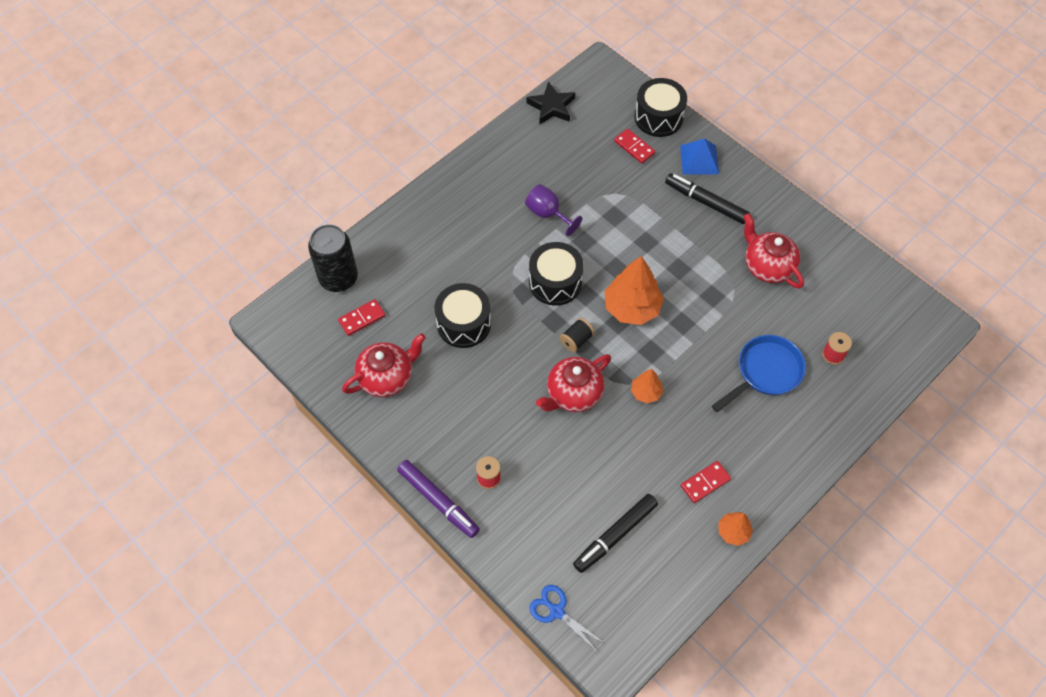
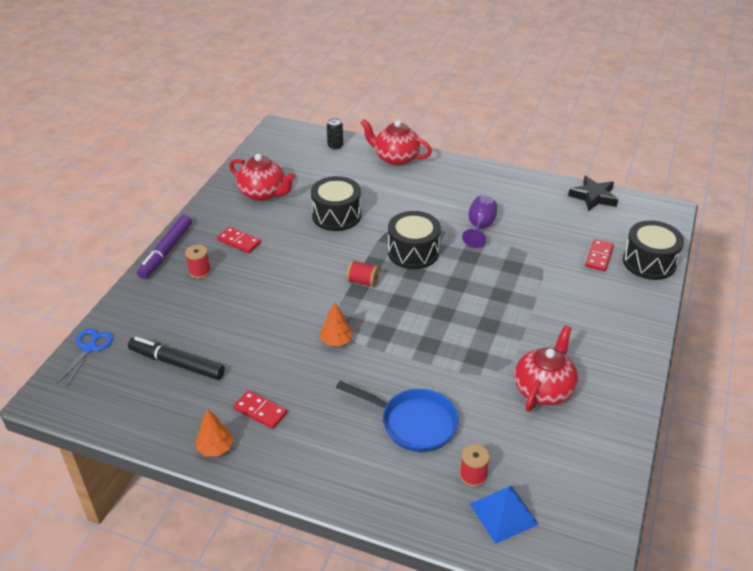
camera: 65 degrees right, 20 degrees down
black can [308,224,358,292] -> black can [327,118,343,150], size x0.48
red domino [338,299,386,336] -> red domino moved to [217,227,261,253]
red teapot [536,354,611,412] -> red teapot moved to [361,119,432,166]
black spool [560,318,595,352] -> red spool [347,260,380,287]
orange tree [605,256,664,325] -> none
black marker [665,173,750,224] -> none
blue pyramid [680,138,719,175] -> blue pyramid moved to [470,486,539,544]

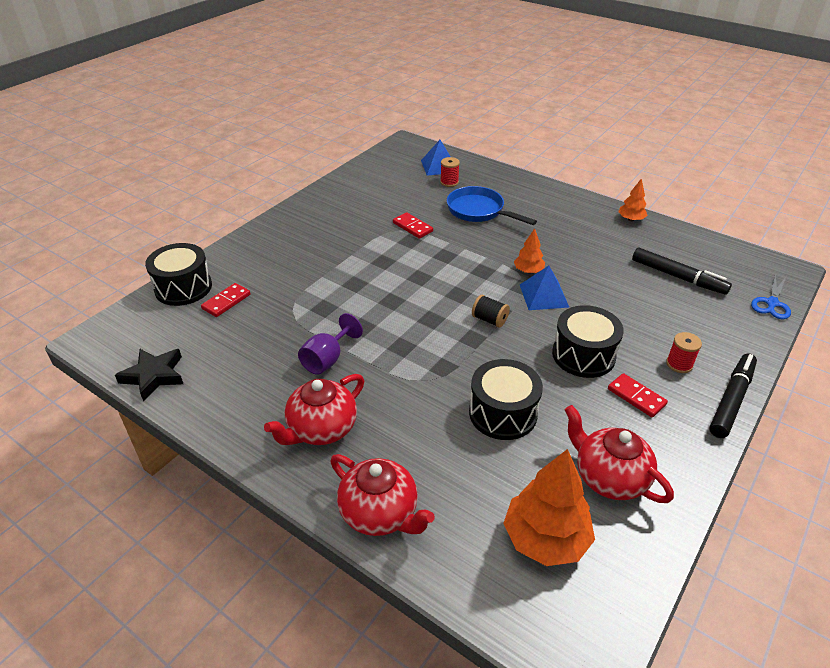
camera: 165 degrees left, 0 degrees up
purple marker [137,215,192,279] -> black marker [710,353,757,438]
red domino [234,390,287,429] -> red domino moved to [393,212,433,239]
black can [327,118,343,150] -> none
red spool [347,260,380,287] -> black spool [472,295,510,328]
black drum [388,211,441,269] -> black drum moved to [552,305,624,378]
red teapot [514,325,578,412] -> red teapot moved to [264,374,364,445]
none -> orange tree [503,449,595,566]
none -> blue pyramid [520,266,570,310]

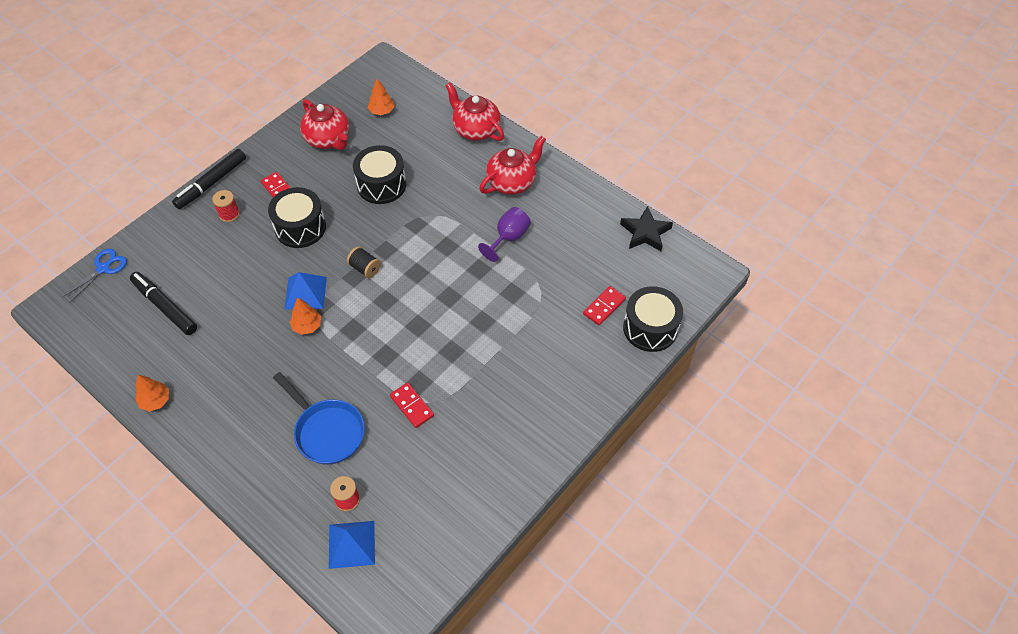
camera: 175 degrees left, 15 degrees up
orange tree [503,449,595,566] -> orange tree [368,79,395,115], size x0.53

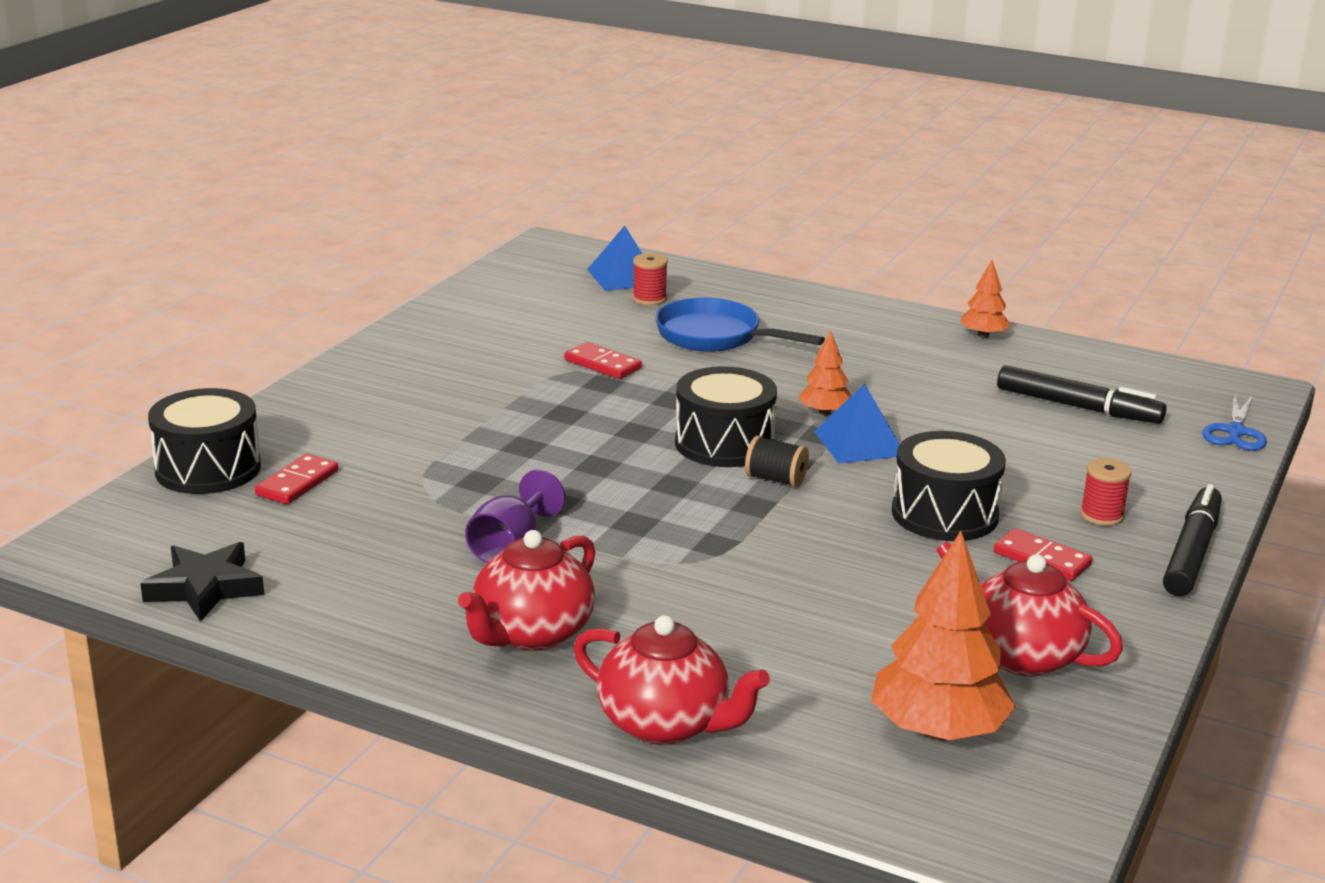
camera: 165 degrees right, 30 degrees down
black drum [353,145,406,204] -> black drum moved to [675,366,777,467]
orange tree [368,79,395,115] -> orange tree [871,531,1016,741], size x1.90

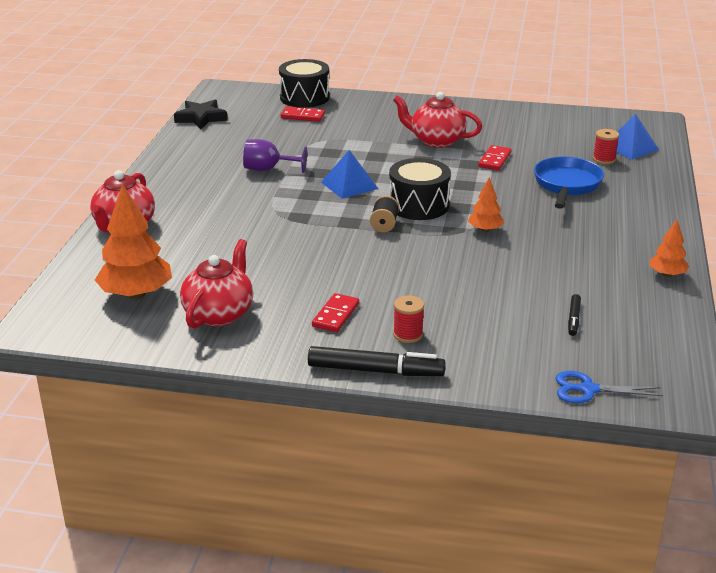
camera: 75 degrees right, 5 degrees up
red teapot [458,530,596,651] -> red teapot moved to [393,92,483,148]
blue pyramid [814,384,899,464] -> blue pyramid moved to [321,150,378,199]
black drum [892,431,1006,541] -> none
black marker [997,365,1167,424] -> black marker [568,294,581,336], size x0.51

